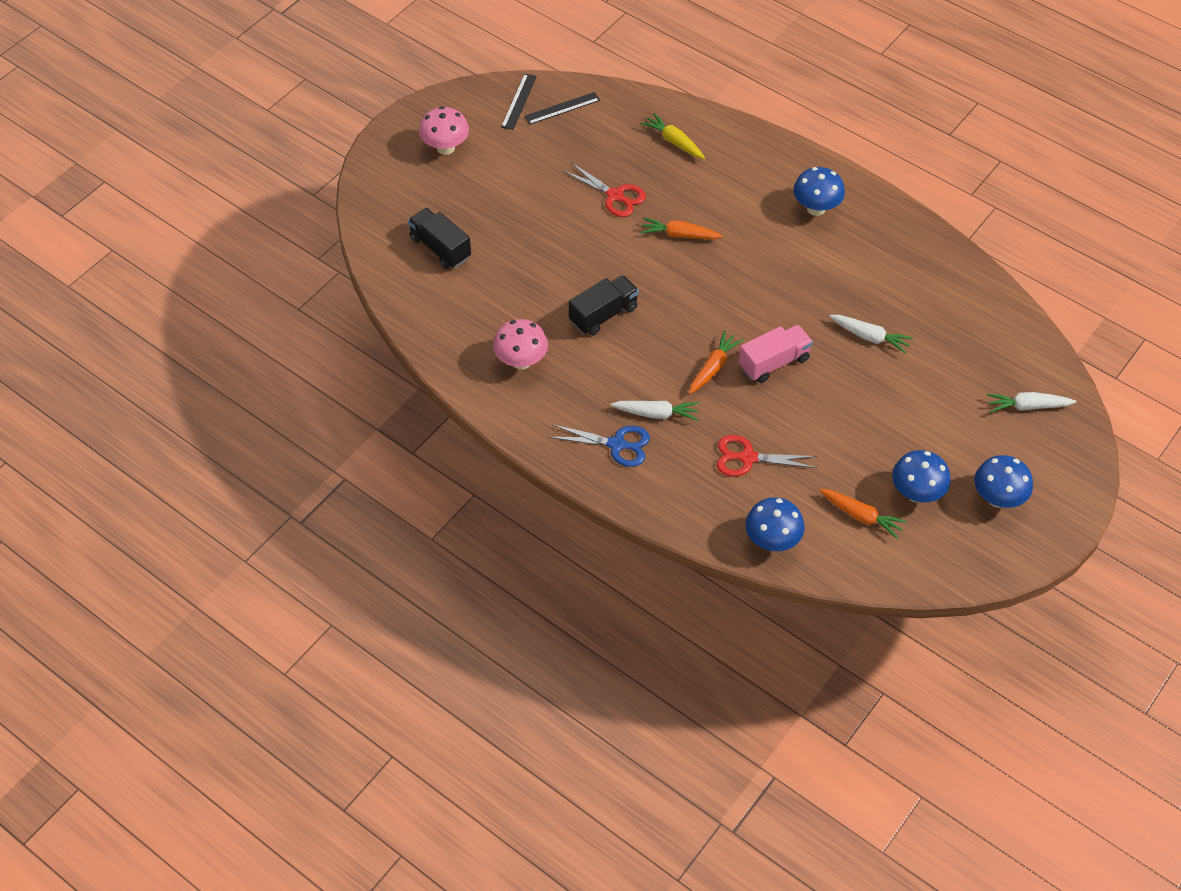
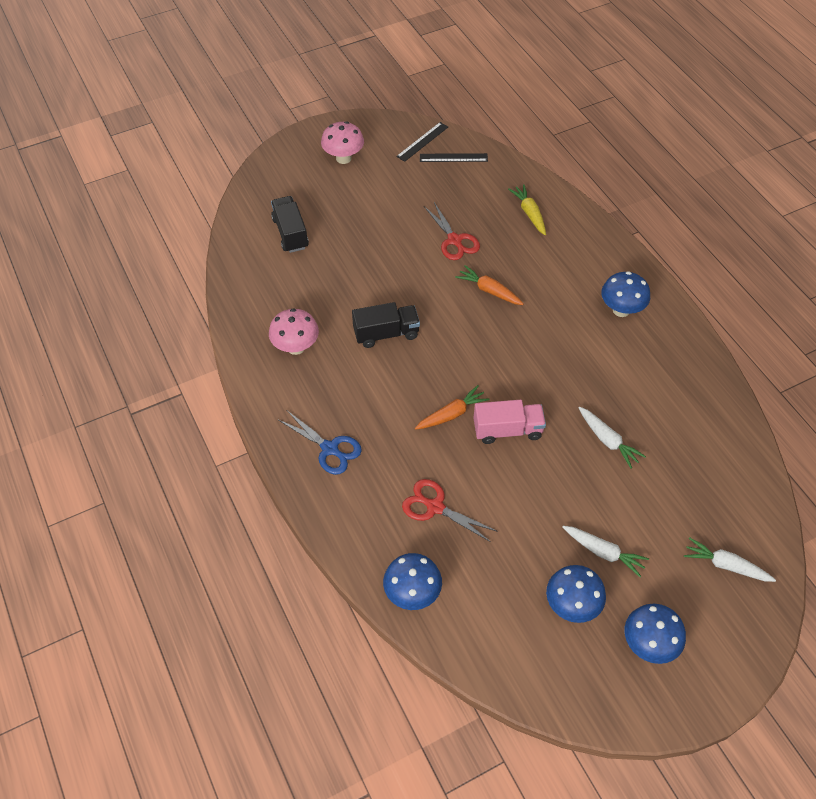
camera: 25 degrees right, 0 degrees up
white carrot [611,401,699,421] -> white carrot moved to [562,526,649,577]
orange carrot [819,489,907,539] -> none

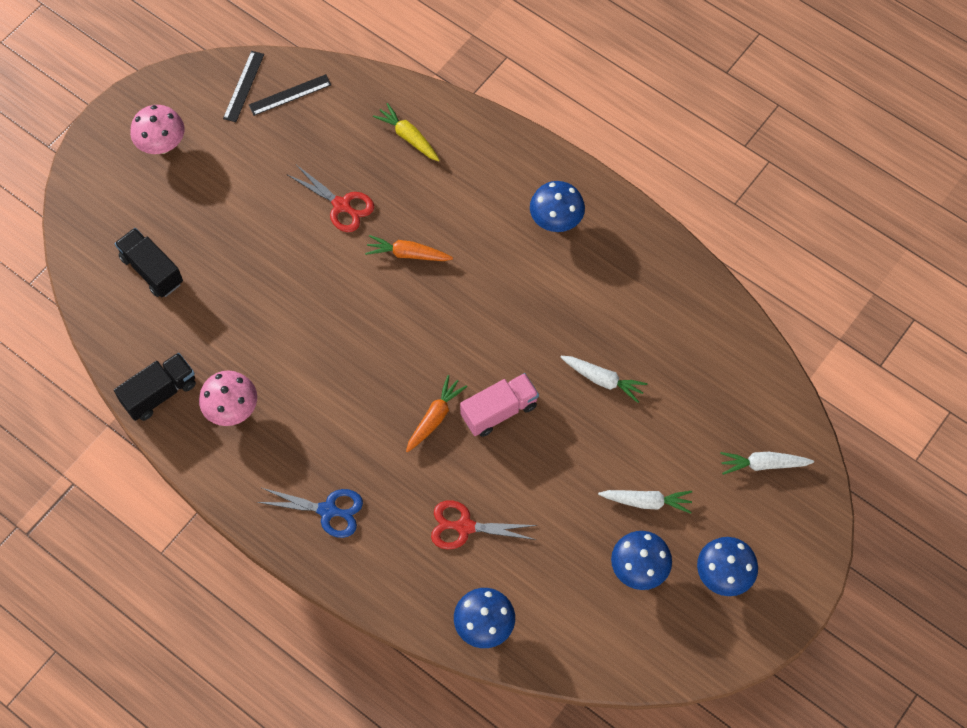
camera: 25 degrees left, 10 degrees up
black truck [352,302,420,348] -> black truck moved to [114,353,196,421]

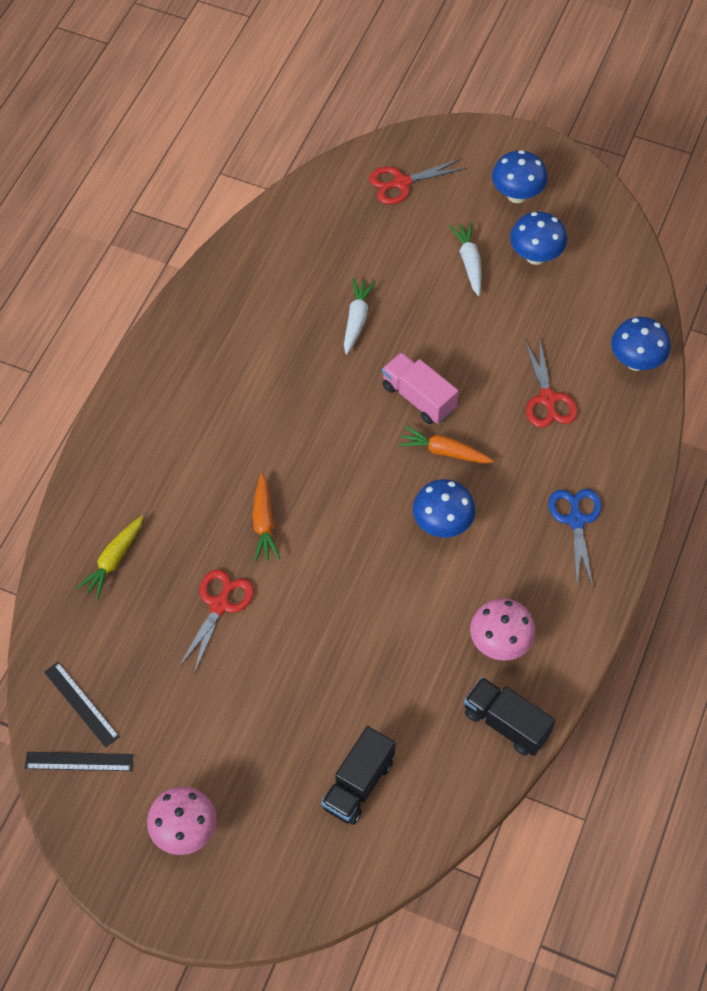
camera: 105 degrees left, 5 degrees down
blue mushroom [530,181,585,232] -> blue mushroom moved to [413,479,476,538]
white carrot [720,452,814,475] -> red scissors [369,159,466,204]

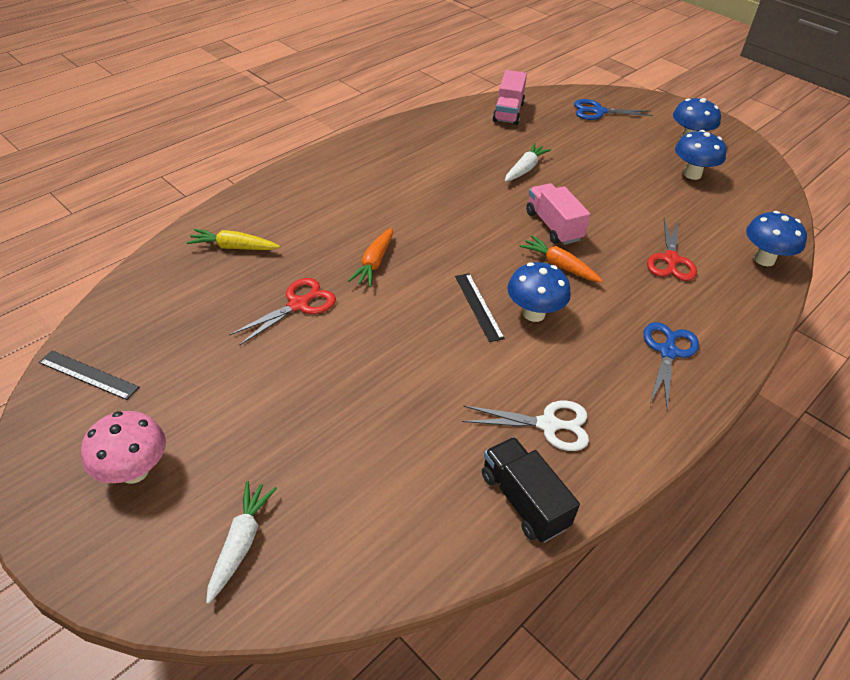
camera: 20 degrees right, 15 degrees down
black ruler [44,662,120,748] -> black ruler moved to [455,273,505,342]
yellow carrot [77,516,143,599] -> yellow carrot turned 45 degrees clockwise [187,229,280,250]
black truck [321,726,396,825] -> none
red scissors [369,159,466,204] -> blue scissors [574,99,653,120]
white carrot [450,222,482,296] -> white carrot moved to [206,481,277,604]
pink mushroom [470,598,536,661] -> white scissors [462,400,589,451]
none -> pink truck [492,70,527,125]

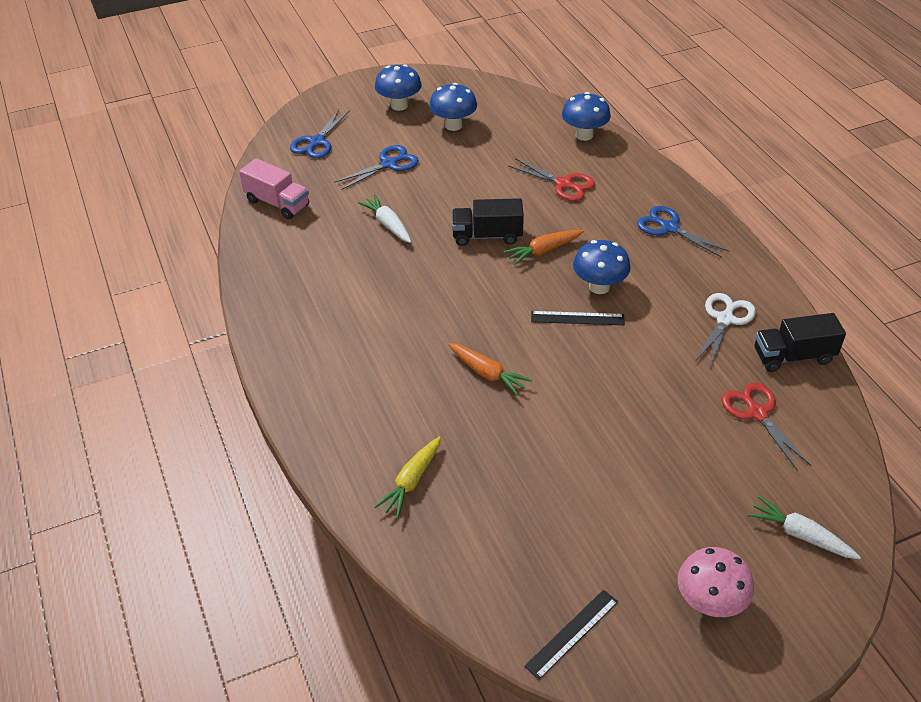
camera: 65 degrees left, 0 degrees up
red scissors [229,278,336,345] -> red scissors moved to [721,383,812,471]
pink truck [526,183,590,245] -> black truck [452,198,524,246]
none -> blue scissors [334,145,419,190]

